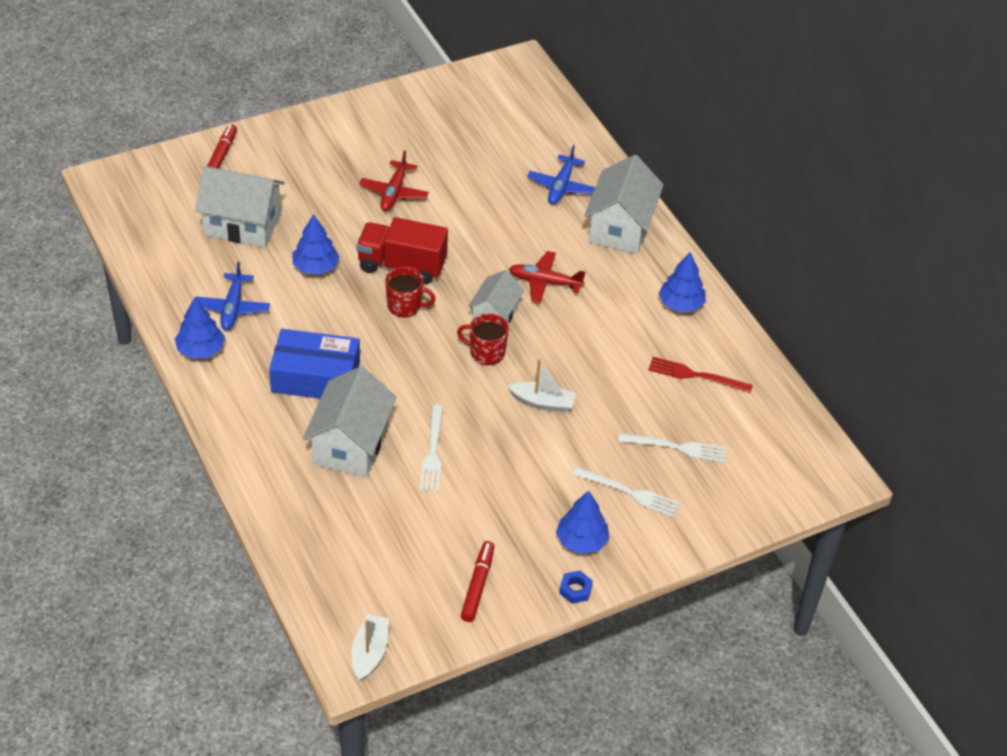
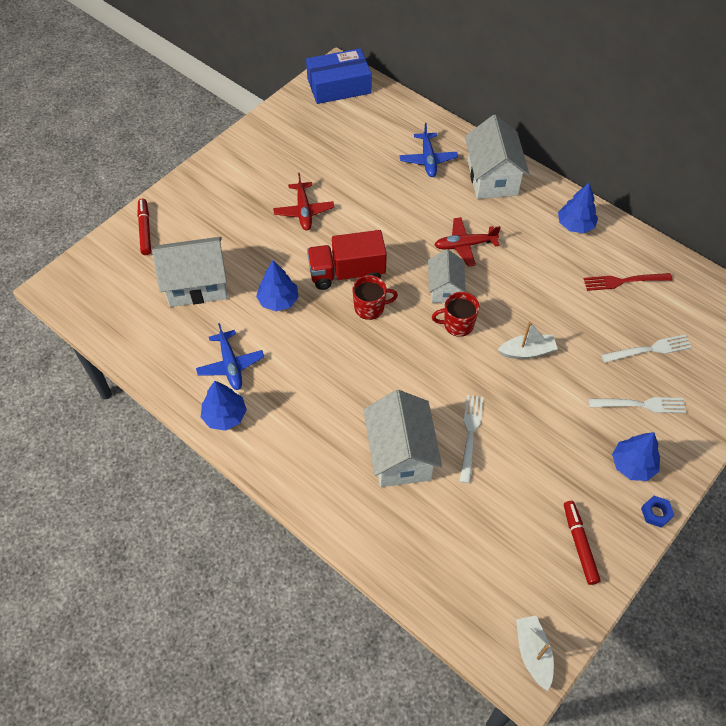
camera: 20 degrees left, 10 degrees up
blue box [269,329,360,399] -> blue box moved to [306,48,372,104]
white fork [420,404,443,492] -> white fork turned 150 degrees counterclockwise [459,395,483,483]

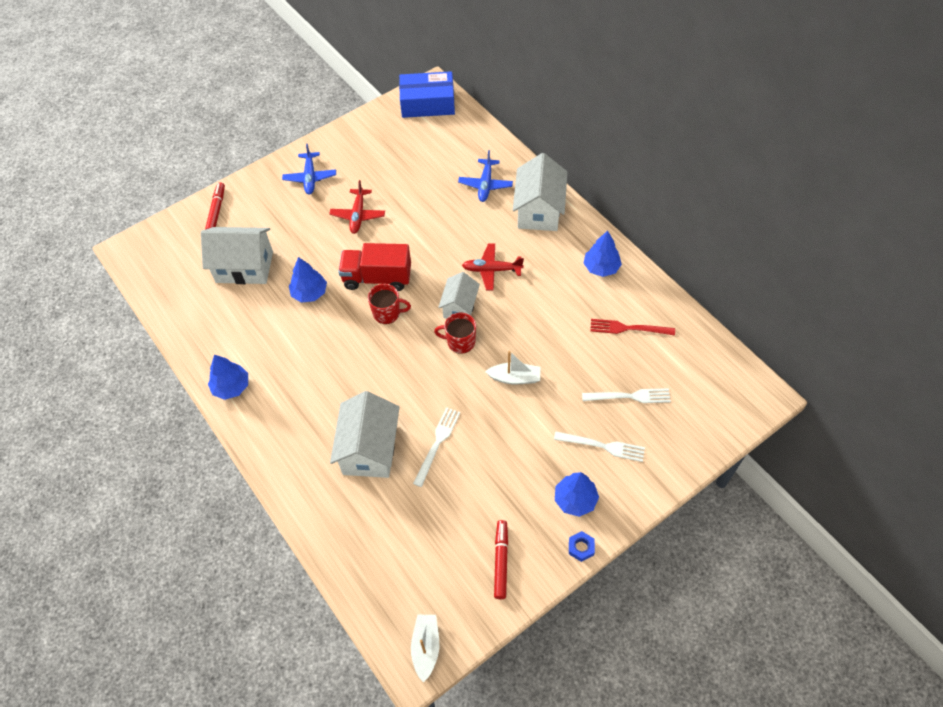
camera: 15 degrees right, 0 degrees up
blue plane [196,323,264,390] -> blue plane moved to [282,144,336,194]

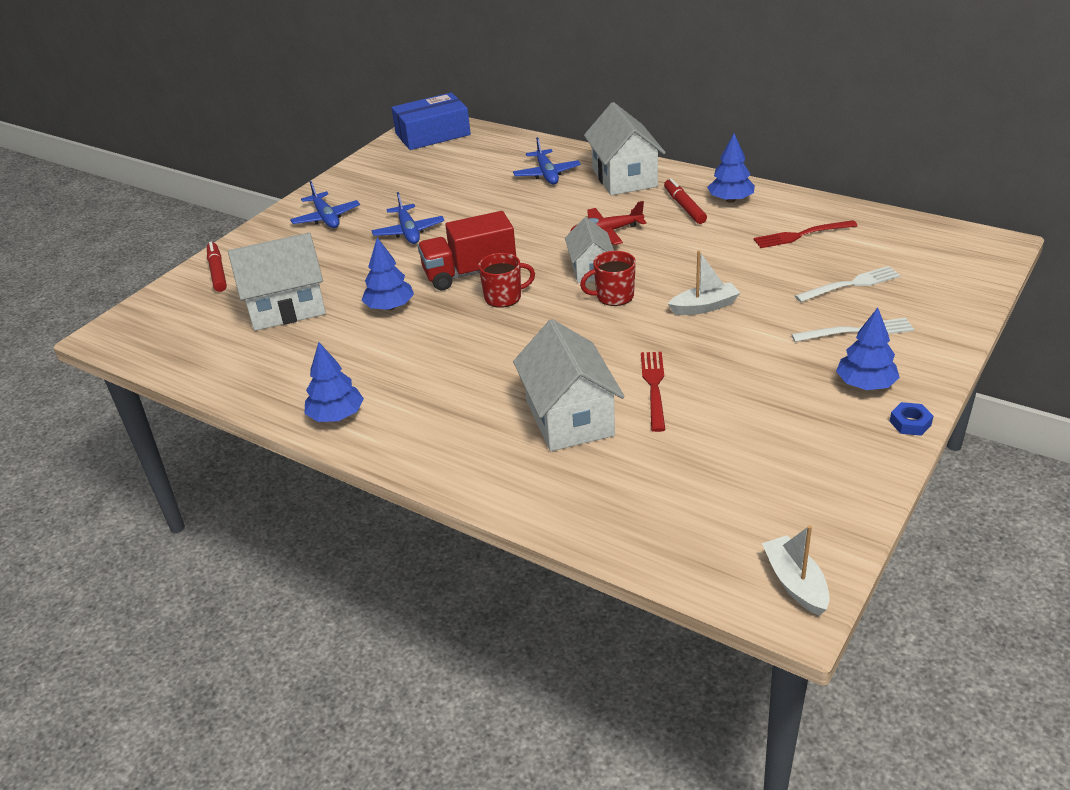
camera: 20 degrees left, 20 degrees down
red plane [329,180,385,234] -> blue plane [372,192,444,244]
white fork [413,407,460,487] -> red fork [641,352,665,432]
red marker [494,520,508,599] -> red marker moved to [664,178,707,224]

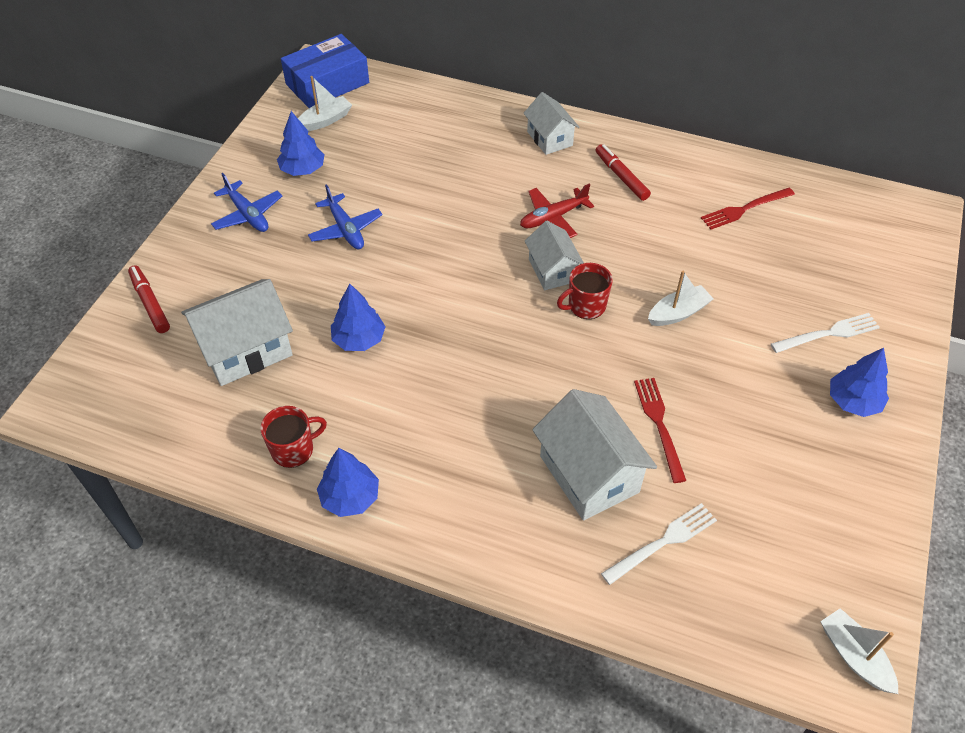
camera: 15 degrees left, 15 degrees up
red truck [418,211,516,290] -> none
red mug [478,253,535,308] -> red mug moved to [260,406,327,468]
blue plane [513,137,581,184] -> none
white house [584,102,666,195] -> white house [524,92,579,155], size x0.62
blue tree [707,133,755,203] -> blue tree moved to [277,111,325,176]
white fork [795,266,901,302] -> white fork moved to [601,503,717,585]
blue nut [889,402,933,436] -> none
none -> white boat [298,76,352,131]

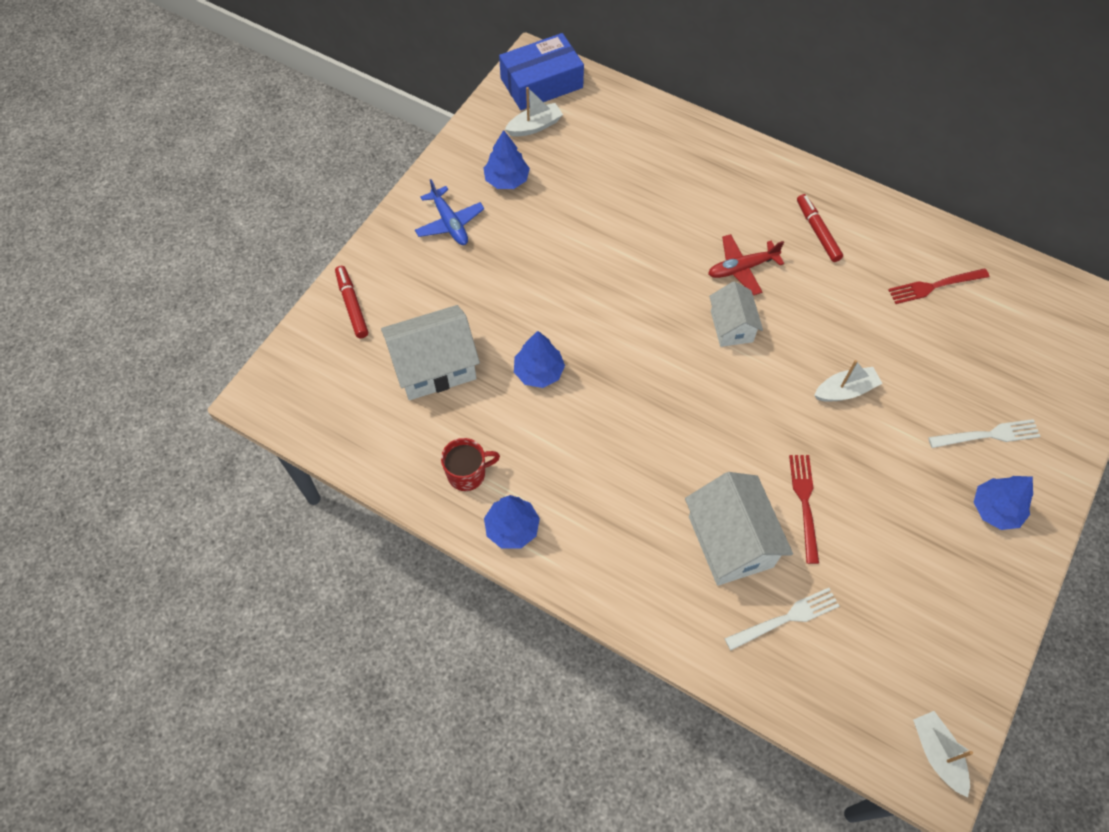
camera: 10 degrees right, 10 degrees up
blue plane [308,184,382,249] -> none
white house [524,92,579,155] -> none
red mug [557,263,613,319] -> none

